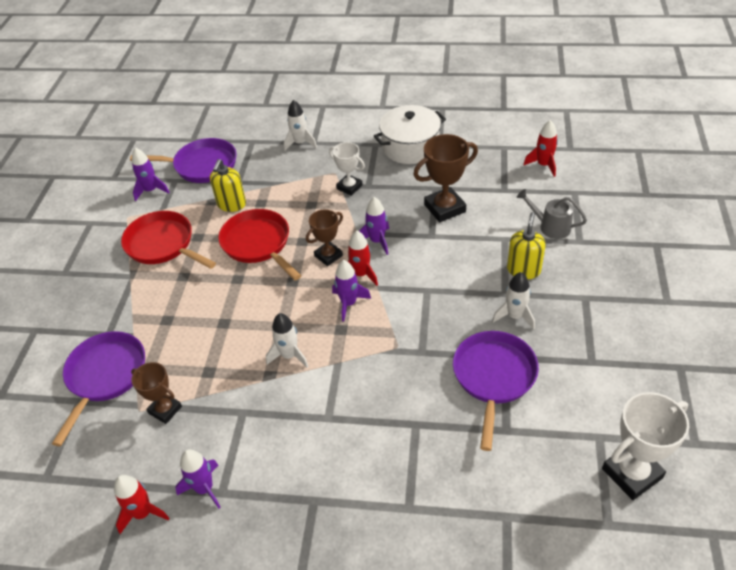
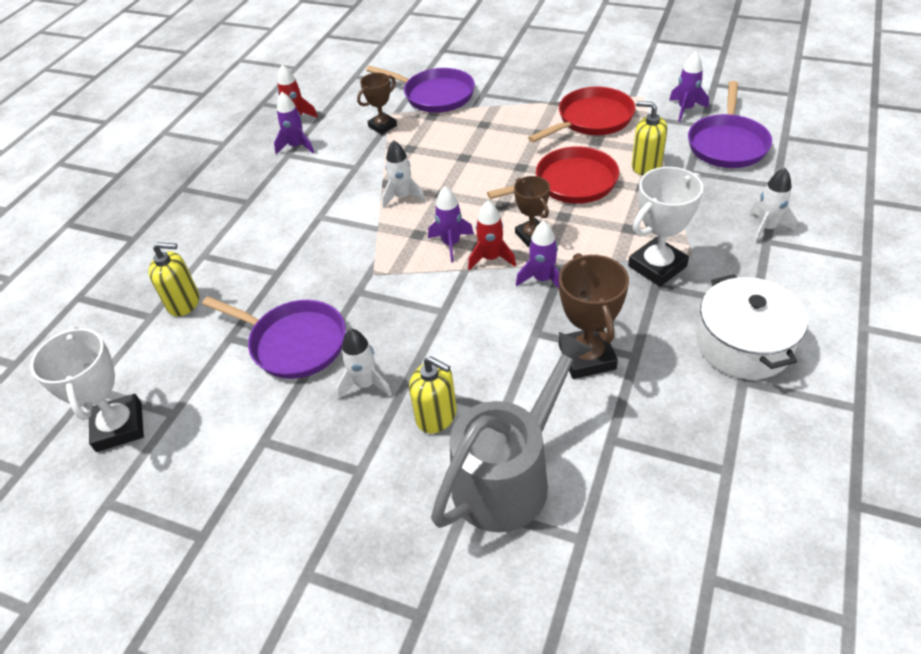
camera: 105 degrees right, 0 degrees up
white trophy [329,142,365,196] -> white trophy [628,167,703,287], size x1.57
grey watering can [517,189,587,239] -> grey watering can [431,332,593,533], size x2.00
red rocket [523,120,558,177] -> none
none -> yellow soap dispenser [149,242,199,317]

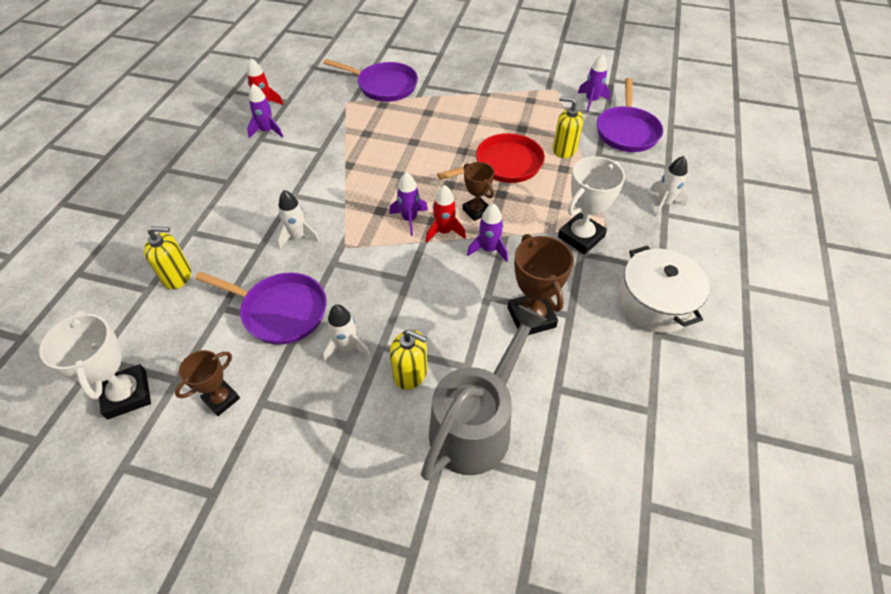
camera: 10 degrees left, 5 degrees up
brown trophy [357,73,397,135] -> brown trophy moved to [175,350,240,416]
white rocket [382,140,426,209] -> white rocket moved to [277,190,319,249]
red pan [528,87,635,143] -> none

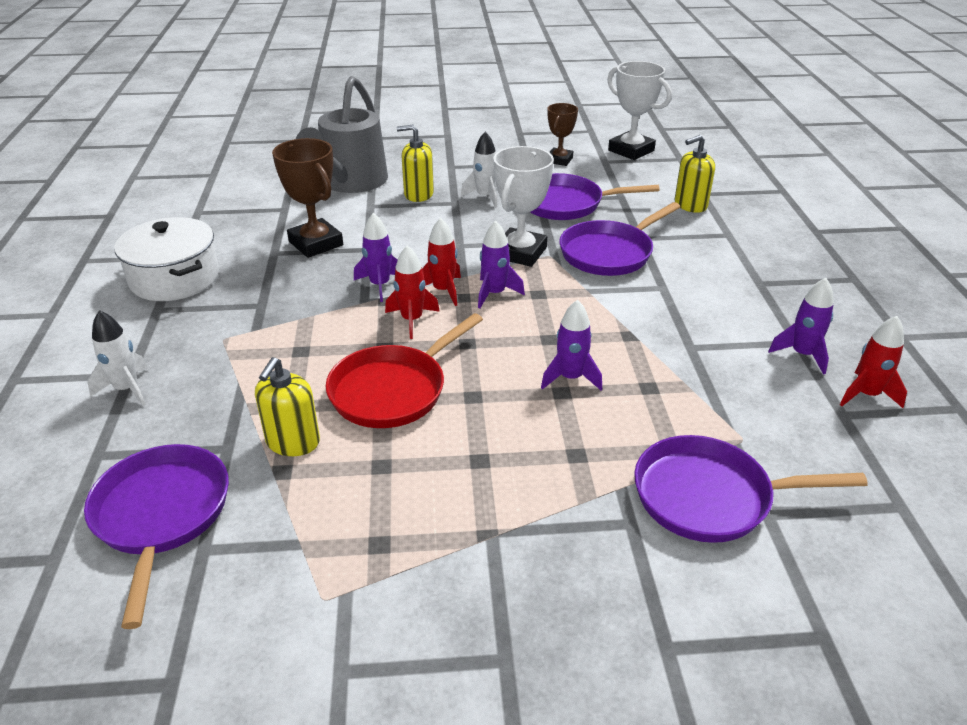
camera: 160 degrees right, 15 degrees down
white rocket [277,190,319,249] -> purple pan [559,202,680,276]
brown trophy [462,162,494,221] -> red rocket [385,245,440,339]
yellow soap dispenser [553,97,584,158] -> yellow soap dispenser turned 105 degrees clockwise [255,357,320,456]
white trophy [558,156,625,254] -> white trophy moved to [493,146,554,267]
purple rocket [578,54,610,112] -> purple rocket moved to [541,300,602,390]

